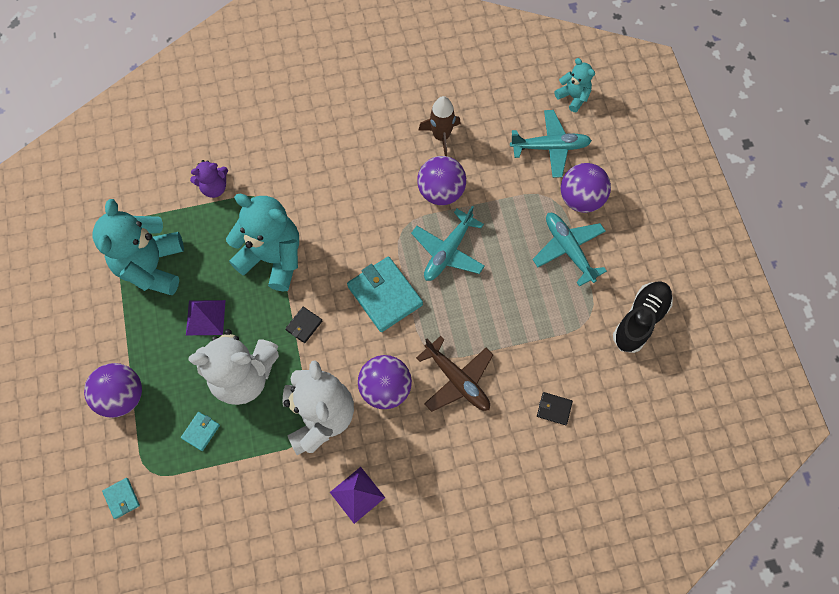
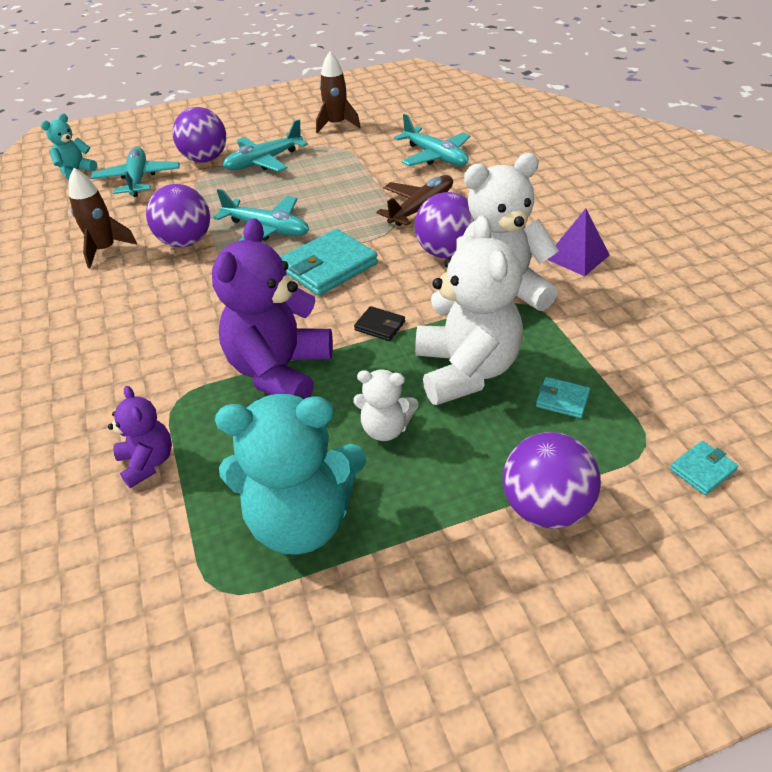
camera: 95 degrees left, 25 degrees down
purple pyramid [186,300,226,335] -> white teddy bear [353,369,418,441]
turquoise teddy bear [226,194,299,291] -> purple teddy bear [212,218,333,399]
black wallet [537,392,573,425] -> turquoise plane [394,114,470,166]
black shoe [613,281,673,353] -> brown rocket [316,52,360,133]

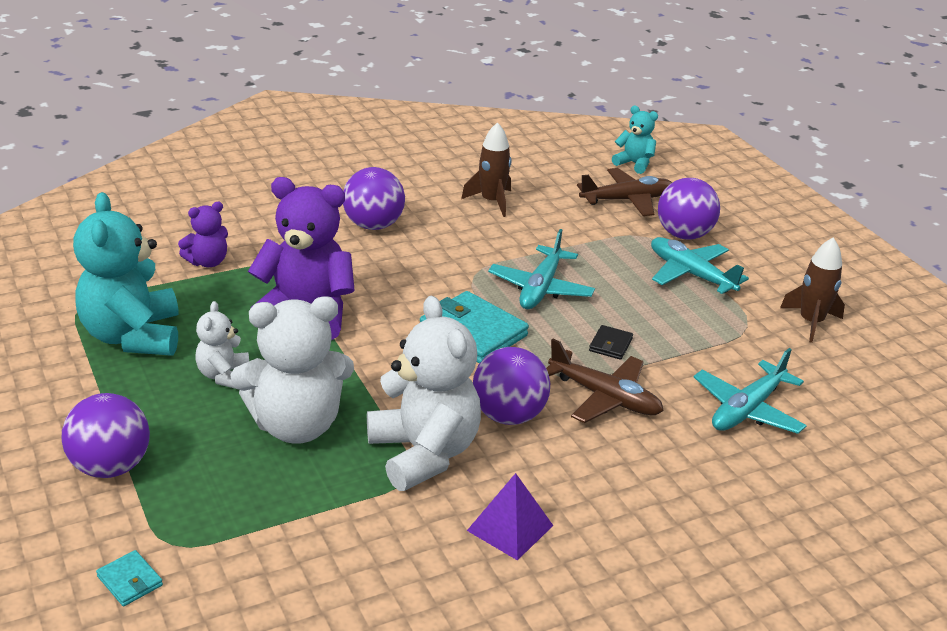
camera: 80 degrees right, 10 degrees down
turquoise plane [91,147,180,197] -> brown plane [577,168,672,216]
purple ball [146,184,210,248] -> purple ball moved to [343,167,405,230]
black wallet [354,306,405,341] -> black wallet moved to [589,325,633,360]
turquoise wallet [536,377,590,418] -> none

